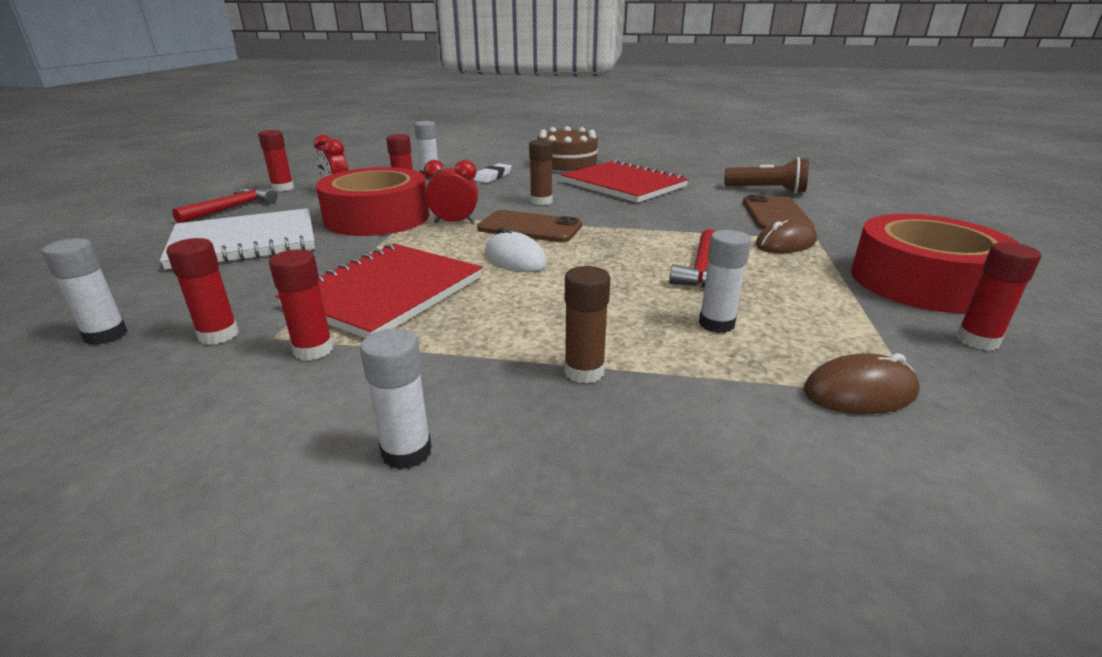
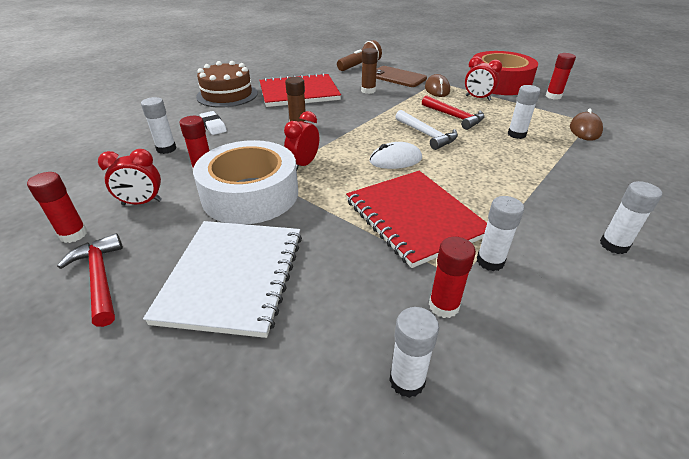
camera: 60 degrees left, 10 degrees up
red glue stick [269,250,334,361] -> white glue stick [477,196,524,271]
red tape [316,167,429,236] -> white tape [193,140,298,224]
brown phone [477,210,582,242] -> none
brown glue stick [564,266,610,384] -> brown glue stick moved to [361,48,378,94]
none -> white hammer [395,110,458,150]
none -> red clock [465,56,502,101]

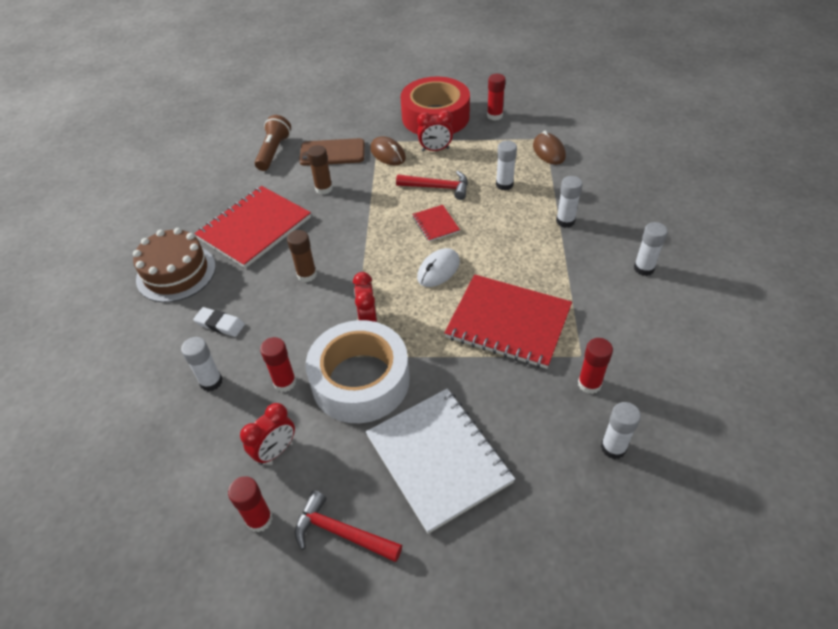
camera: 35 degrees left, 10 degrees up
white hammer [395,110,458,150] -> red notebook [412,205,460,242]
white glue stick [477,196,524,271] -> white glue stick moved to [556,176,583,228]

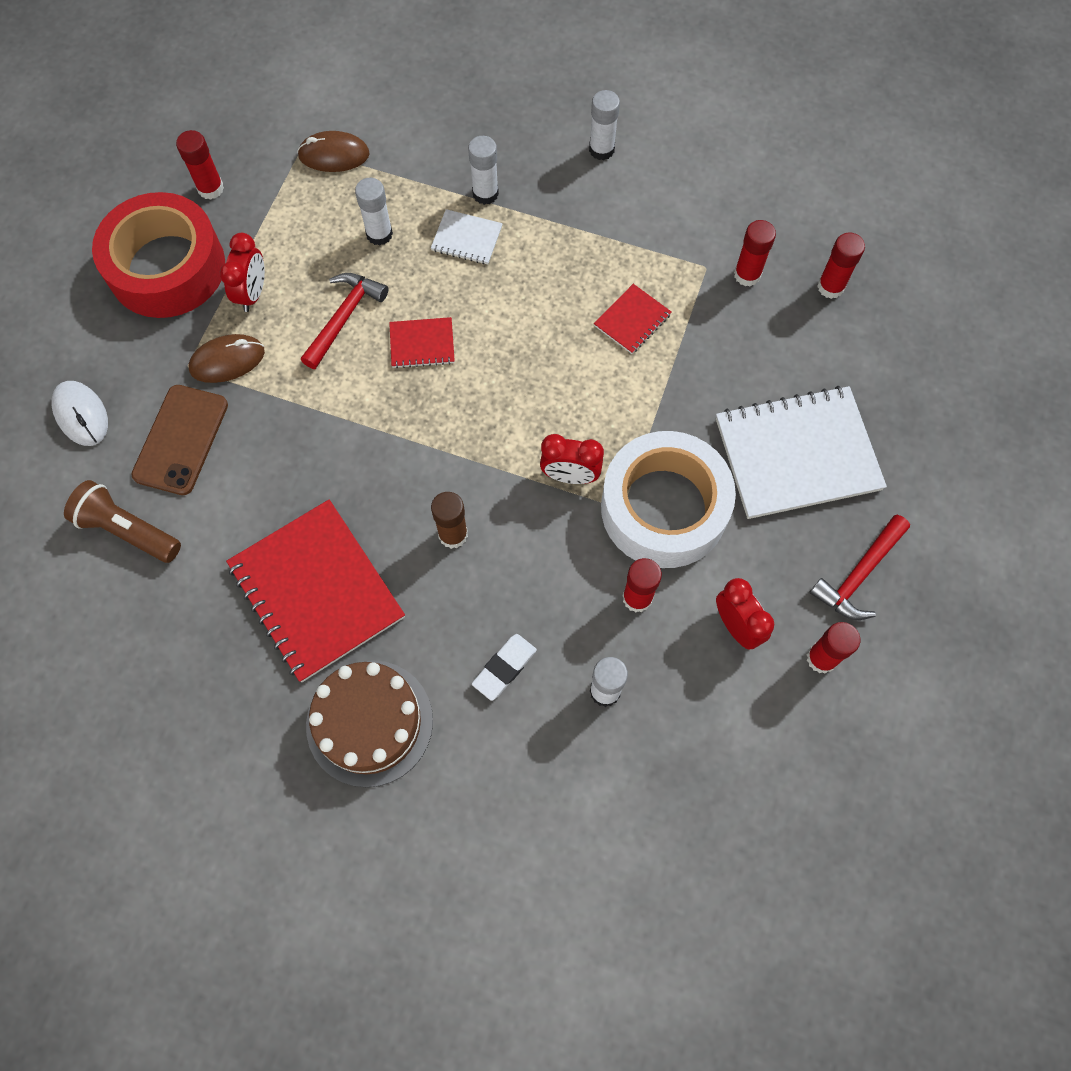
camera: 75 degrees left, 20 degrees up
brown glue stick [307,145,333,195] -> none
white mouse [417,248,460,287] -> white mouse moved to [52,381,108,446]
red notebook [444,274,572,369] -> red notebook [594,284,671,354], size x0.46
white glue stick [601,402,641,459] -> red glue stick [817,232,865,299]
none -> white notebook [431,209,503,265]

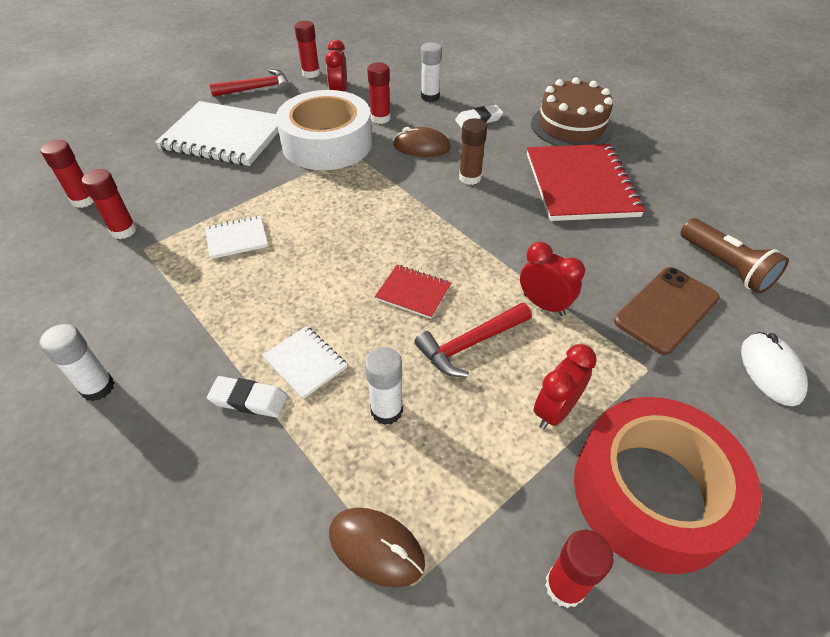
camera: 150 degrees left, 20 degrees down
brown mouse [188,334,265,383] -> brown mouse moved to [393,127,451,157]
white glue stick [468,136,499,205] -> white eraser [207,376,288,418]
red clock [540,434,604,484] -> red clock moved to [520,242,585,316]
red notebook [594,284,671,354] -> white notebook [205,216,268,259]

